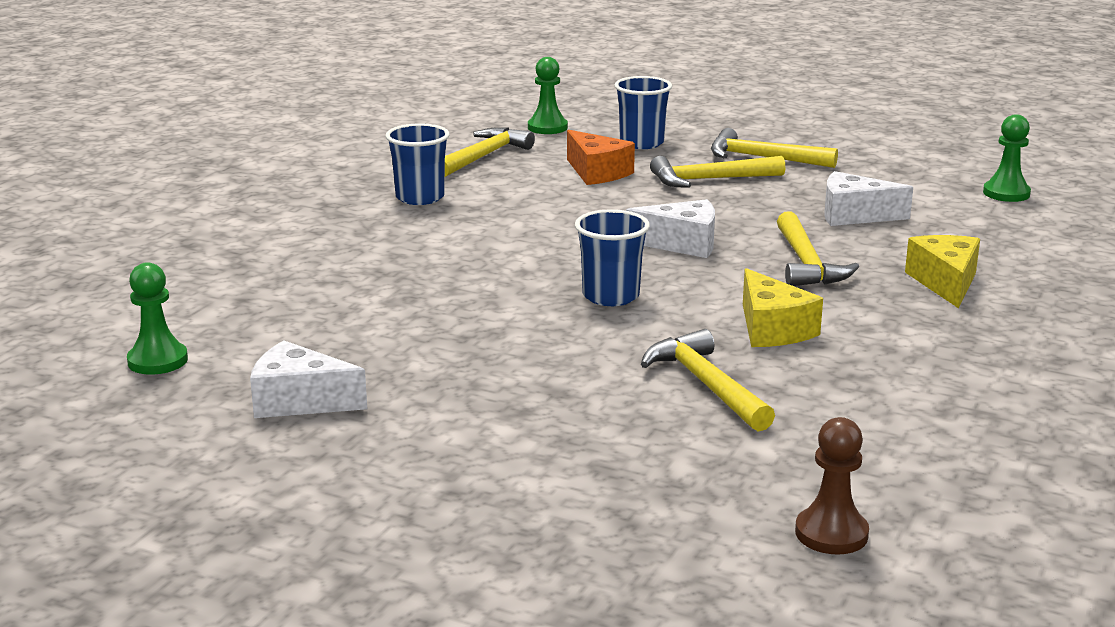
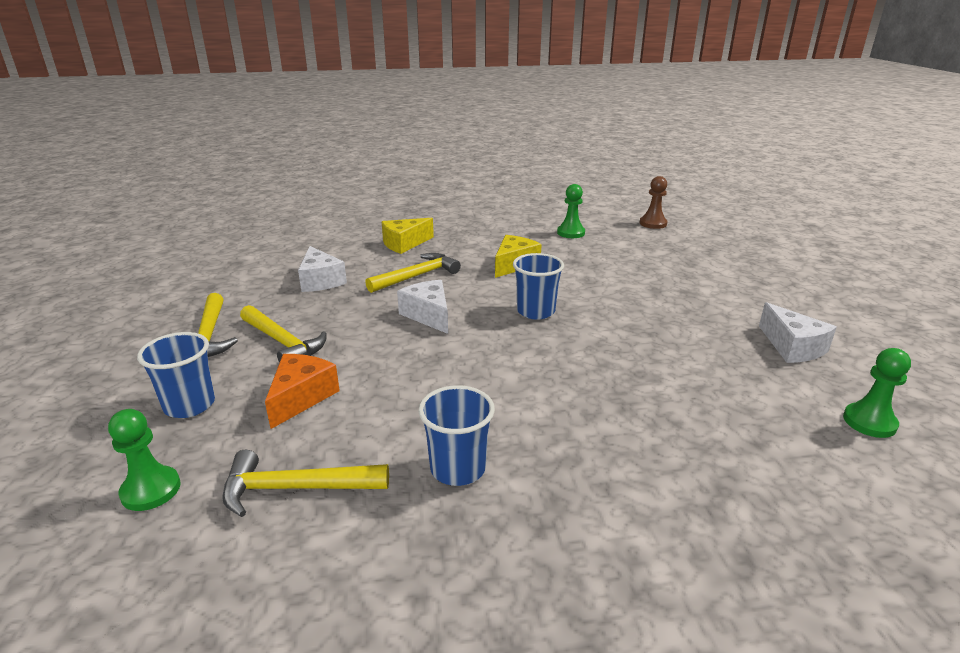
camera: 125 degrees left, 5 degrees up
yellow hammer [641,329,775,432] -> none
green pawn [983,114,1031,202] -> green pawn moved to [557,184,585,238]

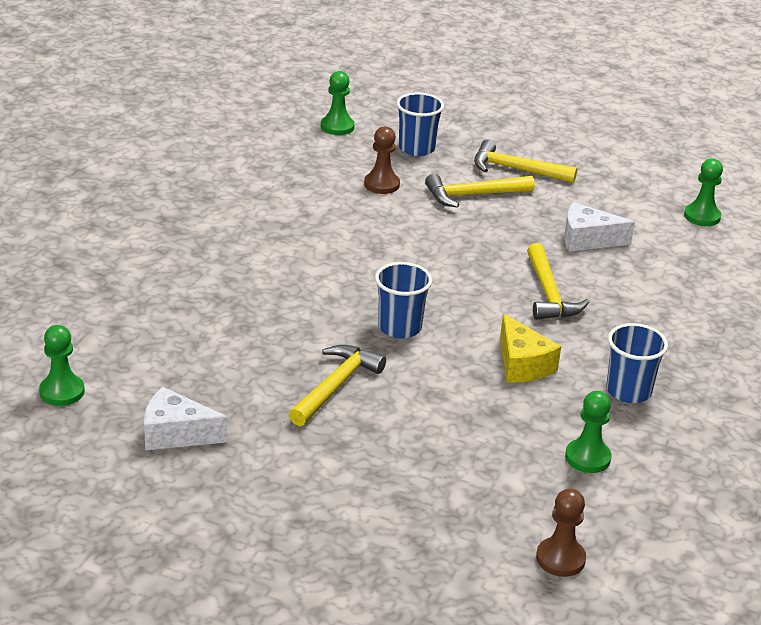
camera: 120 degrees right, 5 degrees up
yellow hammer [222,450,389,517] -> yellow hammer moved to [289,345,386,426]
orange cheese [265,354,340,429] -> brown pawn [364,126,400,194]
yellow cheese [382,218,434,254] -> none
white cheese [397,280,448,334] -> none
blue cup [418,385,495,486] -> blue cup moved to [606,323,668,403]
none -> green pawn [684,158,723,226]

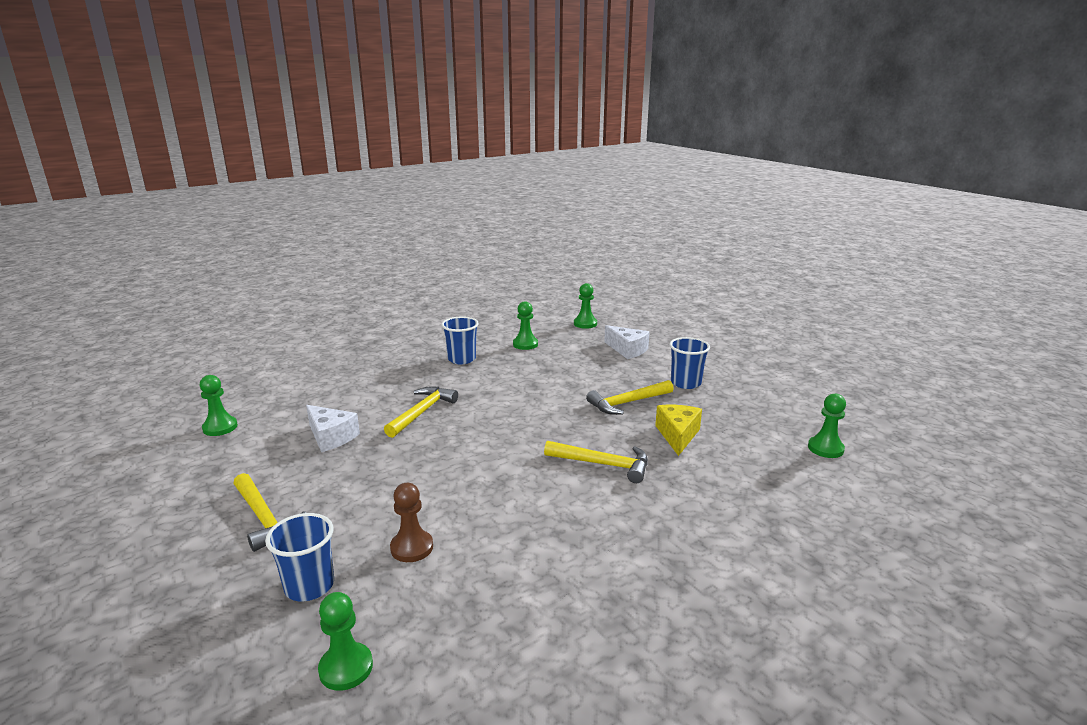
camera: 145 degrees left, 10 degrees down
white cheese [144,387,228,450] -> white cheese moved to [604,325,650,359]
blue cup [375,262,432,339] -> blue cup moved to [669,337,710,389]
yellow hammer [425,174,535,208] -> yellow hammer moved to [544,441,648,483]
yellow cheese [500,314,561,383] -> yellow cheese moved to [655,405,702,456]
brown pawn [536,489,586,577] -> green pawn [574,283,597,329]

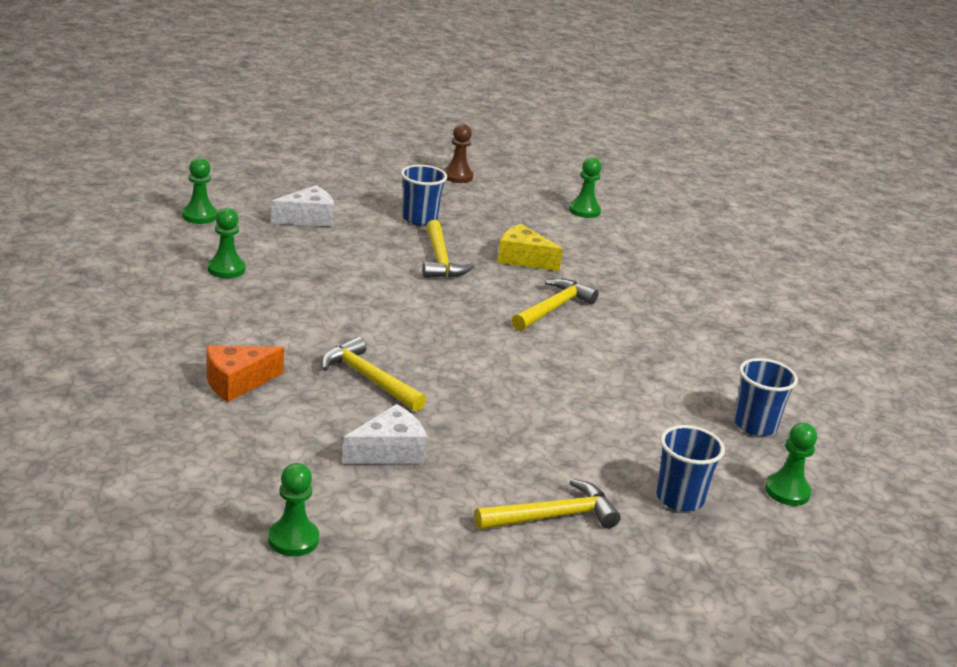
camera: 75 degrees left, 5 degrees up
brown pawn [390,483,433,562] -> brown pawn moved to [443,124,474,183]
blue cup [441,316,479,364] -> blue cup moved to [734,358,798,436]
none -> orange cheese [206,346,284,402]

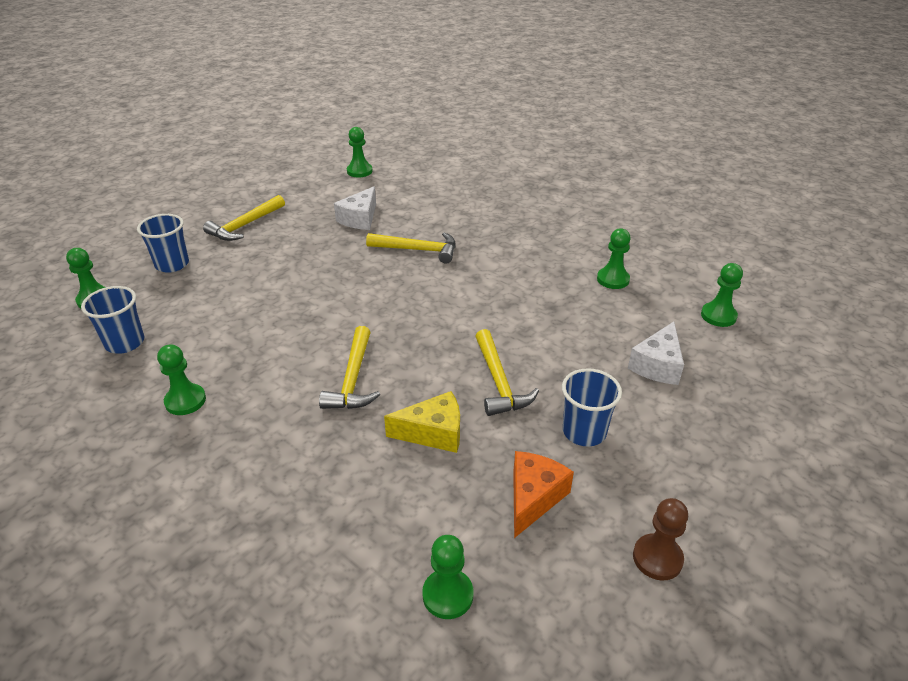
camera: 150 degrees right, 10 degrees up
orange cheese [206,346,284,402] -> orange cheese moved to [513,451,574,538]
yellow hammer [423,220,474,278] -> yellow hammer turned 150 degrees counterclockwise [475,329,539,416]
none -> green pawn [157,344,206,415]

